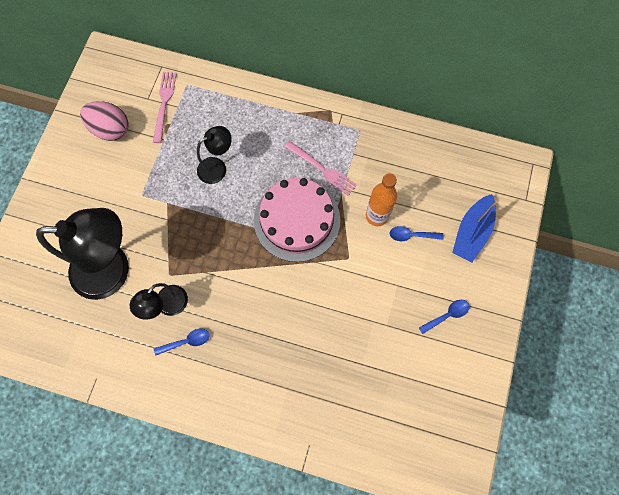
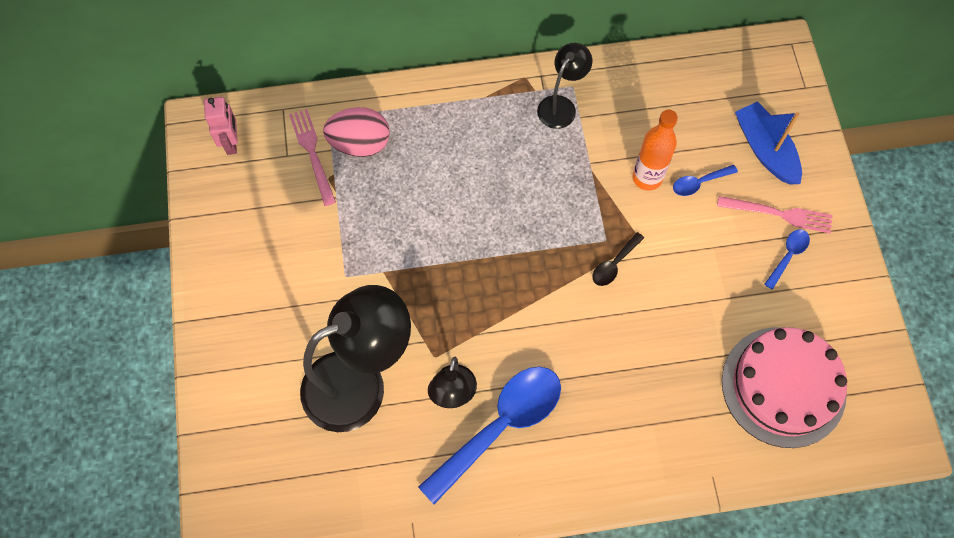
camera: 25 degrees left, 5 degrees down
pink egg [80,101,129,141] -> pink egg moved to [323,107,390,157]
blue spoon [154,329,210,355] -> blue spoon [418,367,561,504], size x2.27
black lamp [197,126,232,184] -> black lamp moved to [537,43,592,129]
pink cake [254,178,340,262] -> pink cake moved to [722,327,847,448]
pink fork [284,141,357,196] -> pink fork moved to [717,196,833,233]
blue boat [452,194,498,262] -> blue boat turned 150 degrees clockwise [735,101,802,185]
none -> pink robot [204,97,238,155]
none -> black spoon [592,232,644,286]

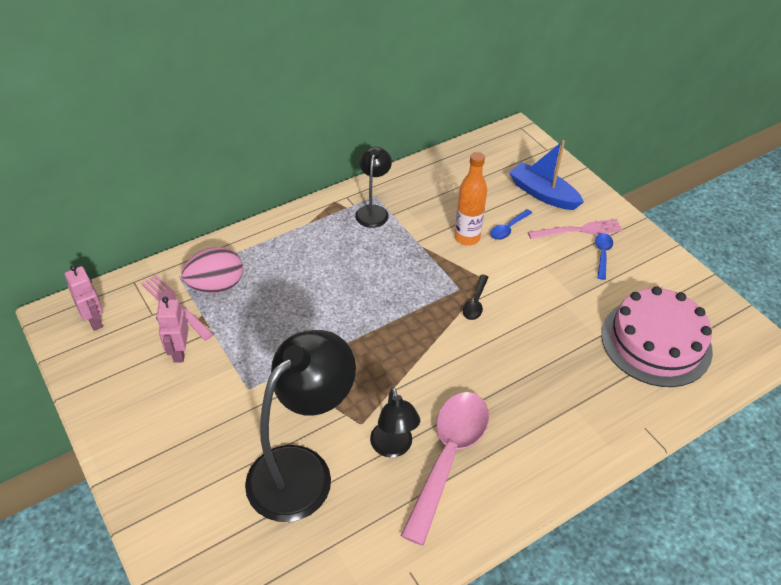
camera: 25 degrees left, 20 degrees down
blue spoon [418,367,561,504] -> pink spoon [401,392,489,546]
none -> pink robot [156,297,189,363]

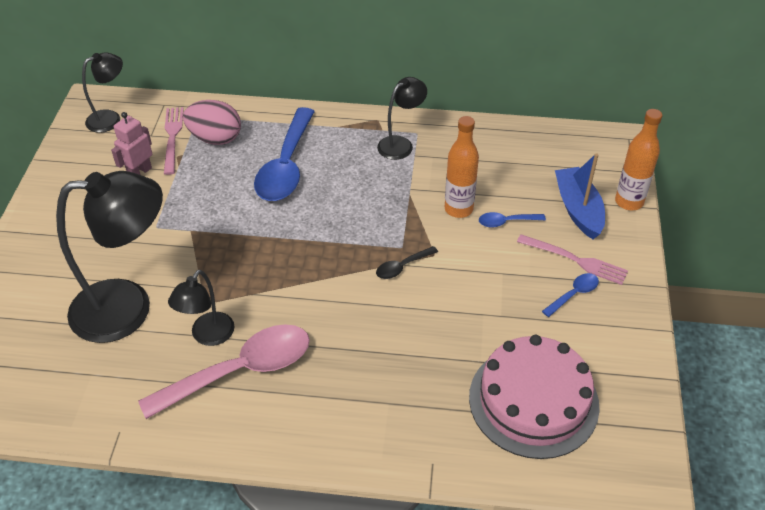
camera: 40 degrees right, 0 degrees up
pink robot [64,265,103,331] -> black lamp [82,52,123,133]
none -> blue spoon [254,107,315,201]
none -> orange bottle [615,109,662,210]

